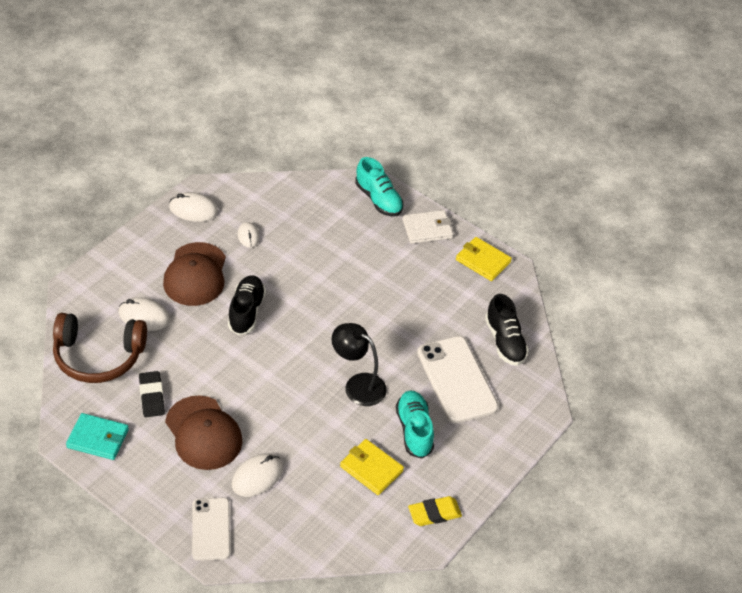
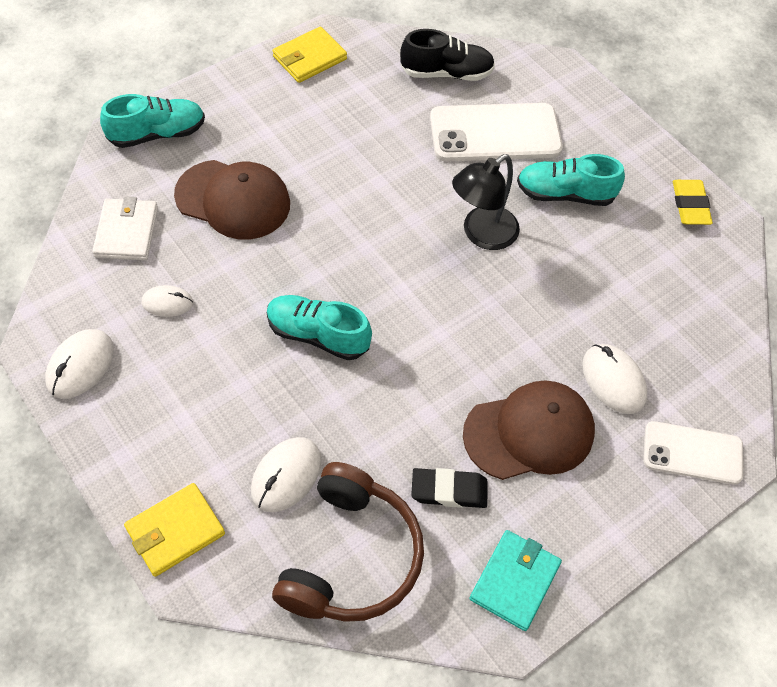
camera: 75 degrees left, 10 degrees up
brown cap [163,242,226,306] -> brown cap moved to [174,160,290,239]
black shoe [228,275,266,335] -> turquoise shoe [267,295,372,360]
yellow wallet [340,439,404,495] -> yellow wallet moved to [124,483,225,577]
white wallet [403,210,453,244] -> white wallet moved to [92,196,158,261]

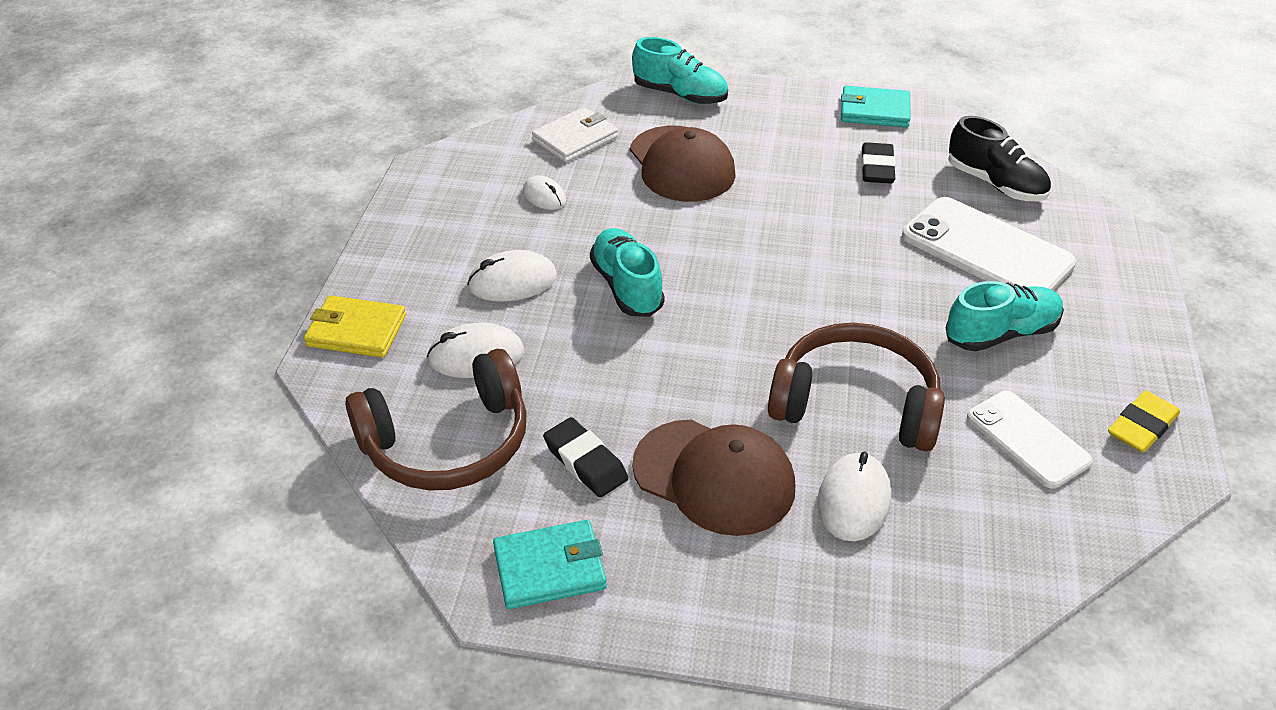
camera: 50 degrees right, 15 degrees down
white mouse [45,329,114,399] -> white mouse moved to [467,250,557,302]
yellow wallet [273,26,347,83] -> turquoise wallet [841,86,910,128]
black lamp [452,154,520,250] -> none
turquoise shoe [517,154,625,206] -> turquoise shoe turned 105 degrees clockwise [946,281,1064,352]
white phone [643,421,743,485] -> white phone moved to [967,391,1093,488]
none -> brown headphones [768,323,945,451]
none -> black eraser [861,142,896,184]

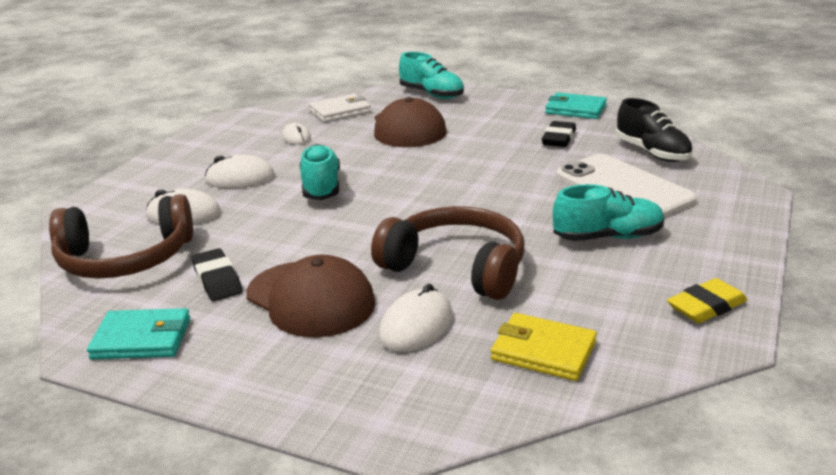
camera: 15 degrees right, 15 degrees down
yellow wallet [304,295,406,358] -> yellow wallet moved to [491,313,597,381]
white phone [967,391,1093,488] -> none

